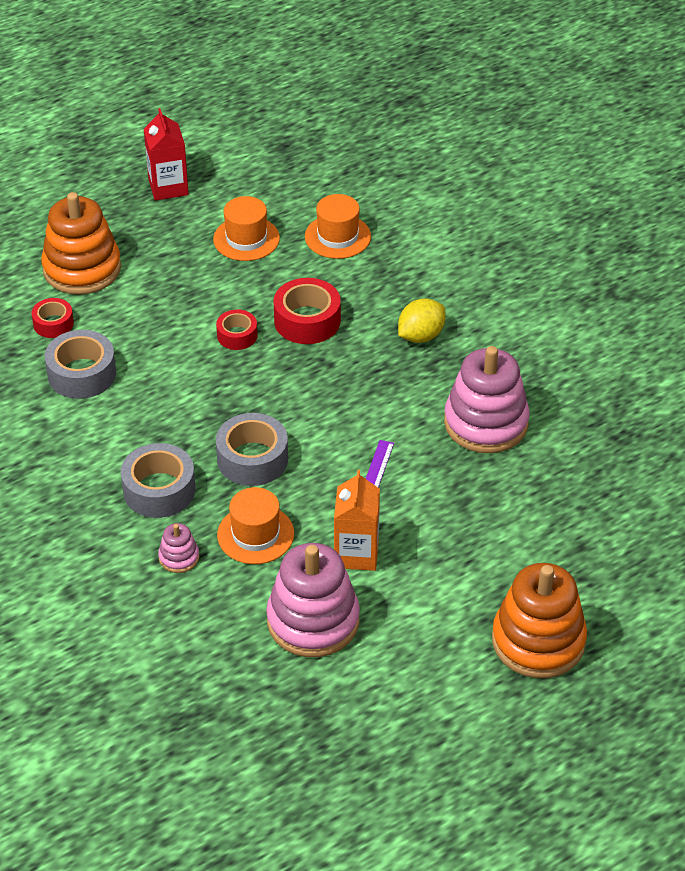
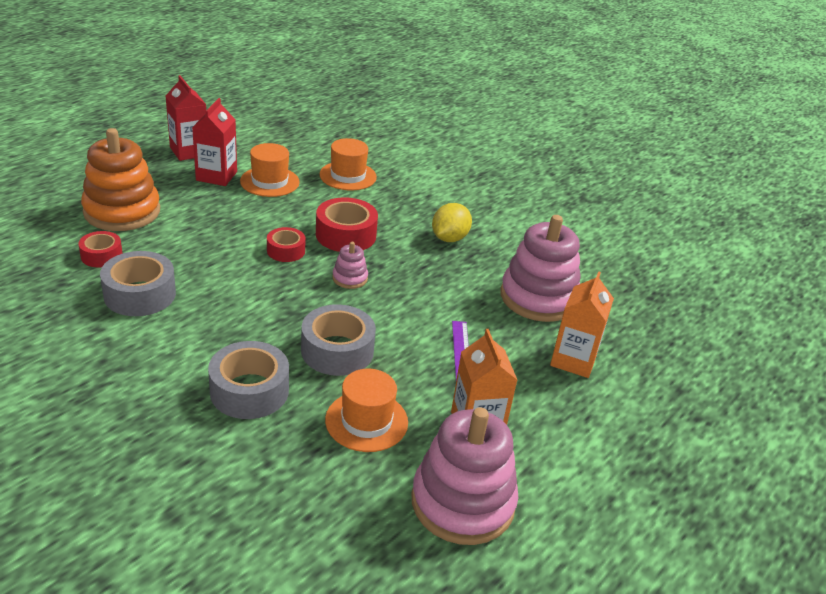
camera: 20 degrees left, 10 degrees down
pink stacking toy [158,523,199,573] -> pink stacking toy moved to [332,242,368,289]
orange stacking toy [492,563,587,678] -> none
none -> red carton [192,98,237,186]
none -> orange carton [550,271,614,378]

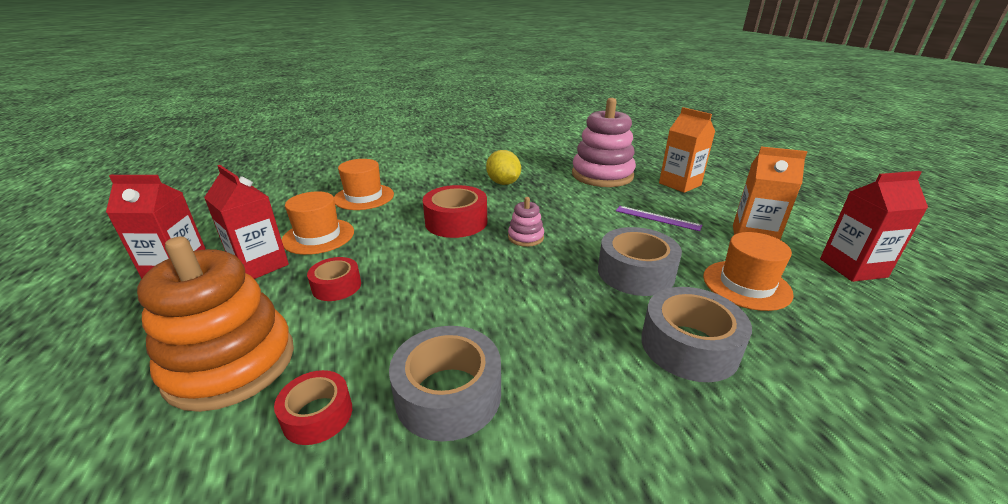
camera: 55 degrees left, 5 degrees down
red tape [267,227,306,262] -> red tape moved to [307,257,361,301]
pink stacking toy [412,407,518,545] -> red carton [820,171,928,282]

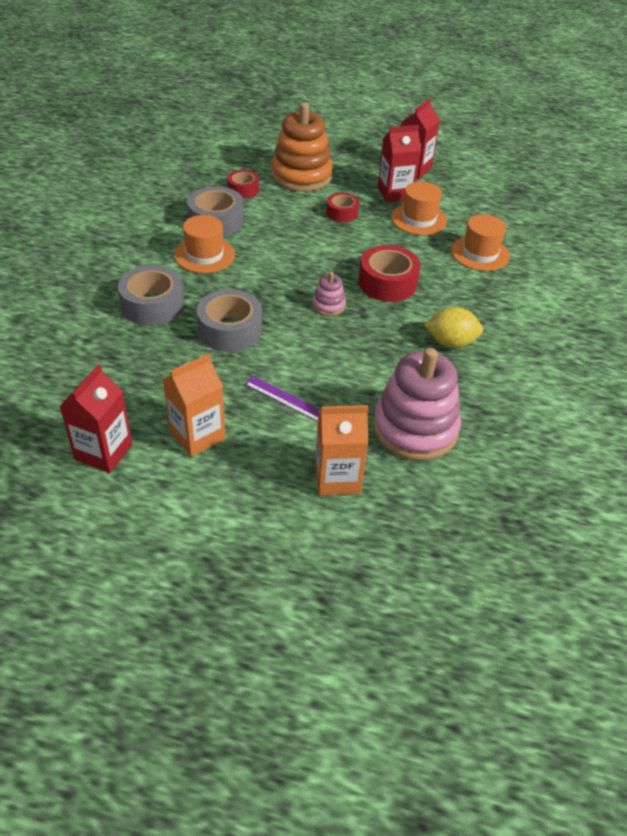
camera: 120 degrees right, 15 degrees up
purple ruler [616,206,703,231] -> purple ruler turned 60 degrees clockwise [245,376,321,422]
orange hat [703,232,794,311] -> orange hat moved to [174,215,235,273]

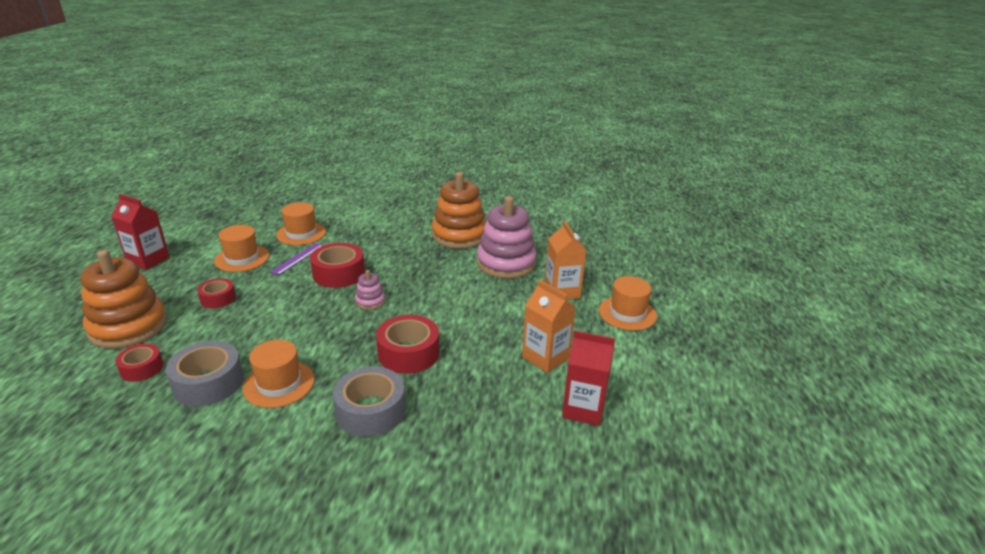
camera: 95 degrees left, 15 degrees down
grey tape [197,289,262,352] -> red tape [376,315,439,374]
purple ruler [245,376,321,422] -> purple ruler moved to [270,243,324,275]
red carton [378,125,421,203] -> none
yellow lemon [424,307,483,348] -> none
none -> orange stacking toy [432,172,486,249]
none -> orange hat [599,276,657,331]

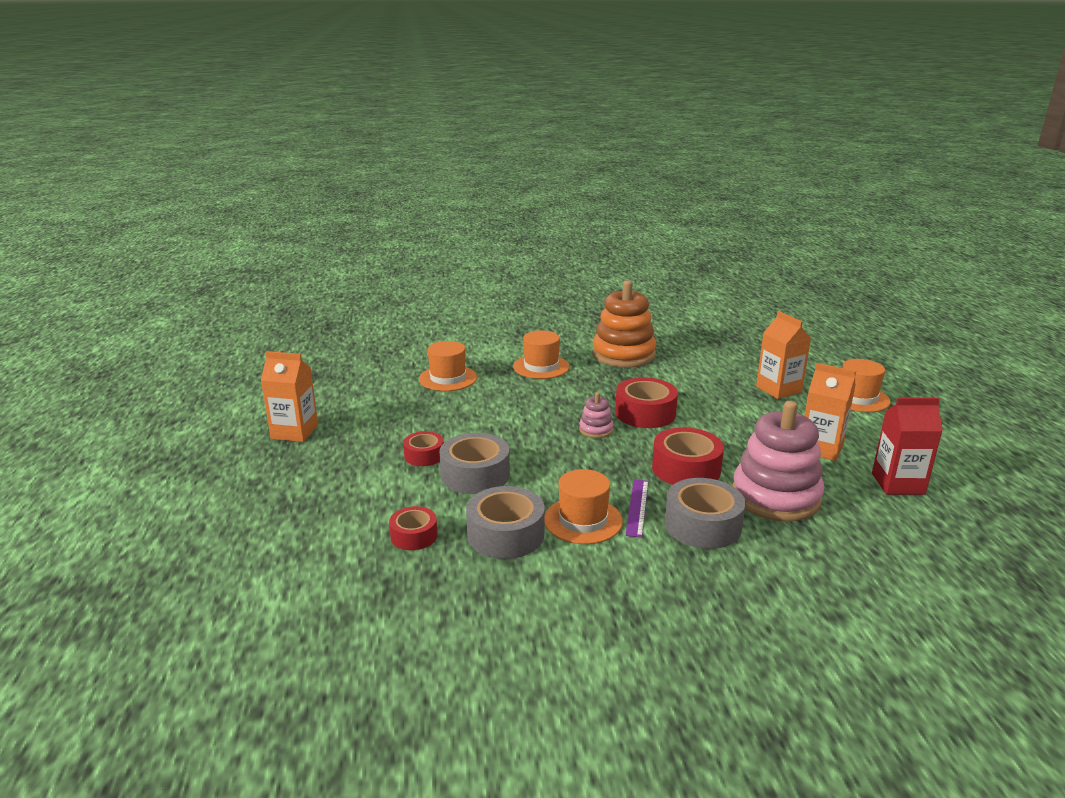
camera: 15 degrees left, 5 degrees down
orange stacking toy [81,250,167,349] -> none
red carton [111,194,170,270] -> orange carton [261,351,318,442]
orange hat [214,225,269,272] -> orange hat moved to [513,330,570,379]
purple ruler [270,243,324,275] -> purple ruler moved to [626,479,649,538]
red tape [310,243,365,288] -> red tape moved to [615,378,678,428]
pink stacking toy [477,196,536,279] -> pink stacking toy moved to [733,401,824,521]
none -> grey tape [439,433,510,494]

